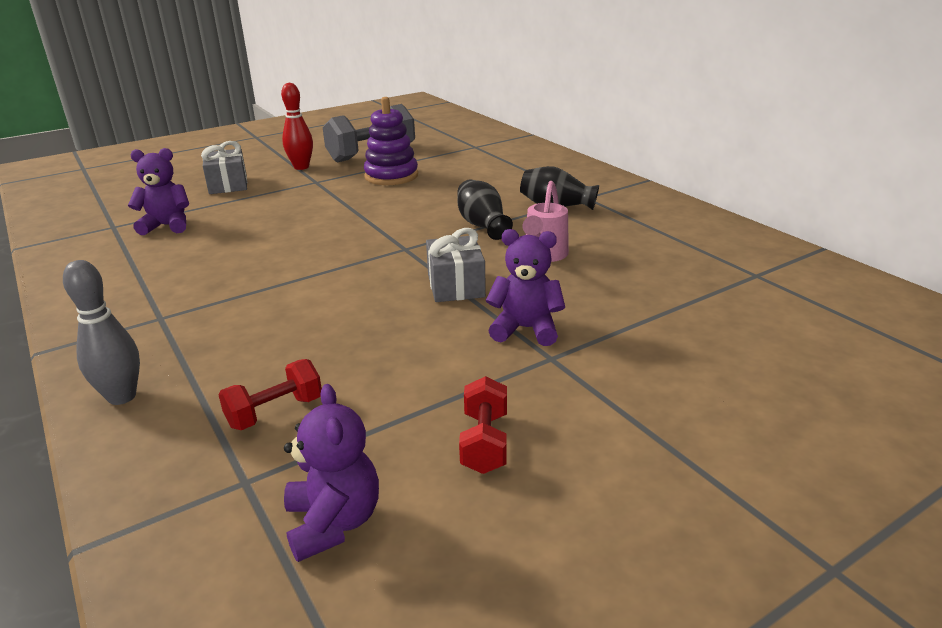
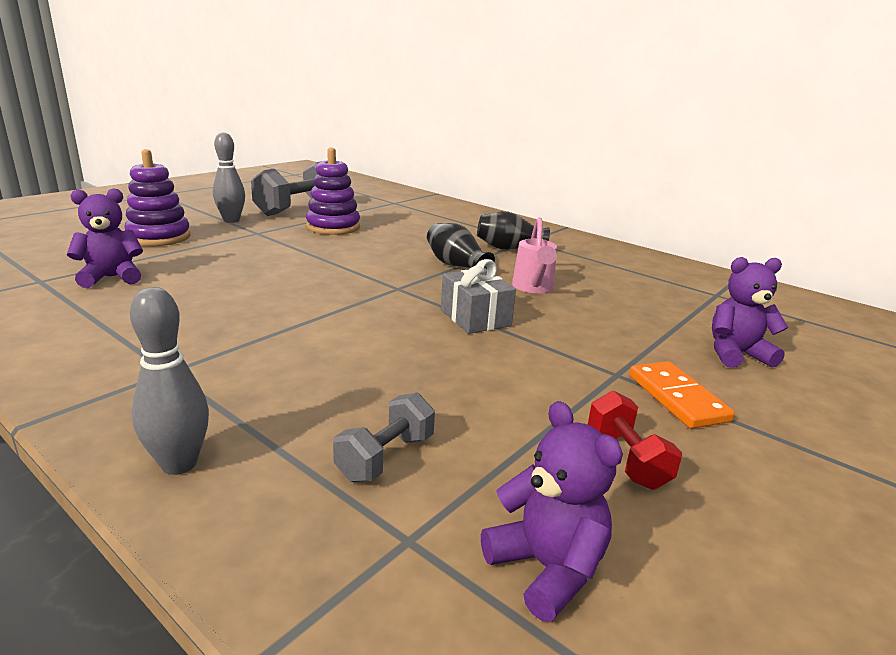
camera: 20 degrees left, 5 degrees down
grey gift [201,141,247,194] -> purple stacking toy [125,149,190,246]
red dumbbell [218,359,322,430] -> grey dumbbell [333,392,435,482]
red bowling pin [281,83,313,170] -> grey bowling pin [213,132,245,223]
purple teddy bear [486,229,565,346] -> purple teddy bear moved to [712,257,788,368]
none -> orange domino [629,361,735,429]

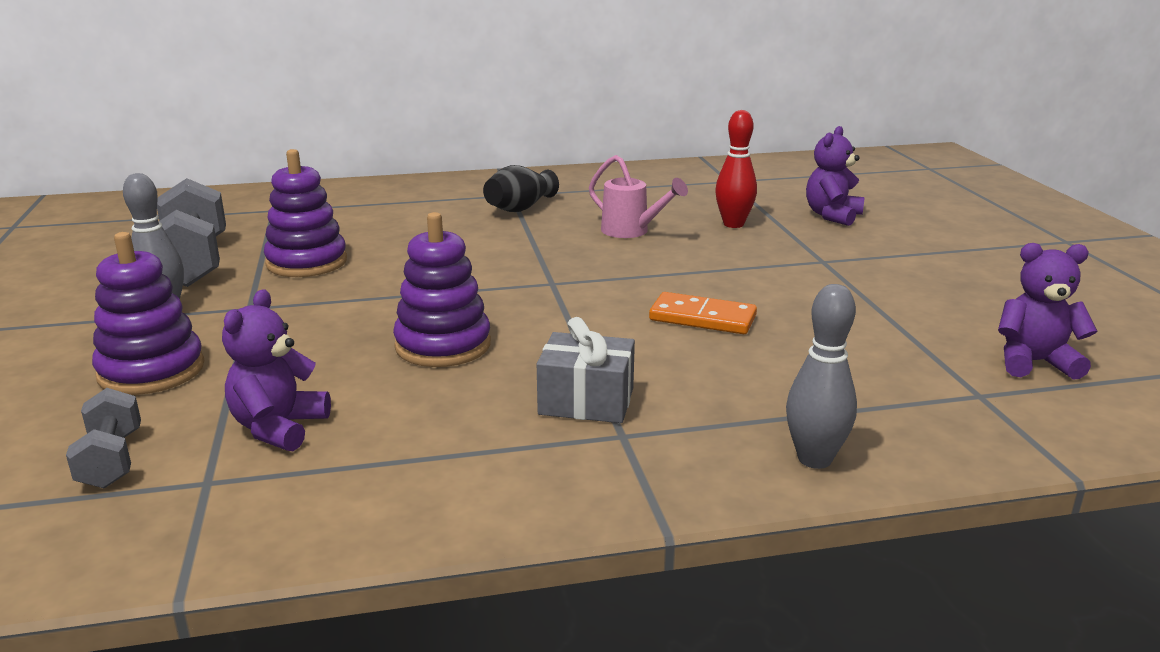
camera: 50 degrees left, 0 degrees up
grey dumbbell [333,392,435,482] -> grey dumbbell moved to [66,388,141,489]
black vase [427,223,495,269] -> none
grey gift [441,259,516,334] -> grey gift moved to [537,317,635,423]
red dumbbell [588,391,682,490] -> none
orange domino [629,361,735,429] -> orange domino moved to [649,292,757,334]
none -> purple stacking toy [393,212,491,367]
none -> red bowling pin [715,110,757,228]

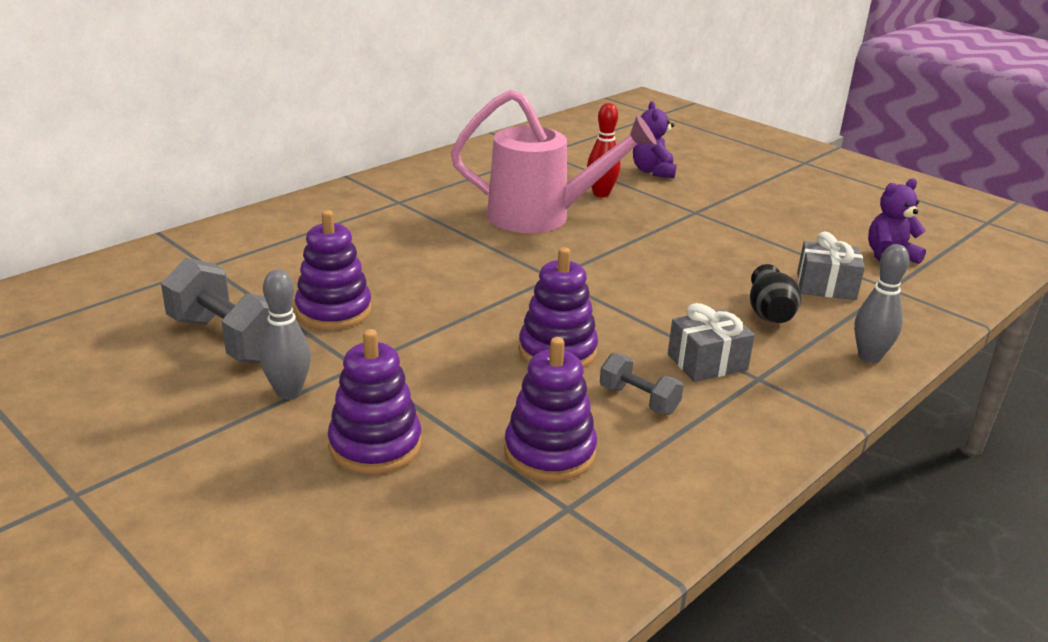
camera: 35 degrees left, 5 degrees up
grey dumbbell [66,388,141,489] -> grey dumbbell moved to [600,353,684,415]
purple teddy bear [222,289,331,451] -> purple stacking toy [504,337,597,481]
black vase [483,165,559,212] -> black vase moved to [750,264,801,323]
pink watering can [589,155,688,238] -> pink watering can [450,89,657,233], size x2.02
orange domino [649,292,757,334] -> none
none -> grey gift [797,232,865,300]

